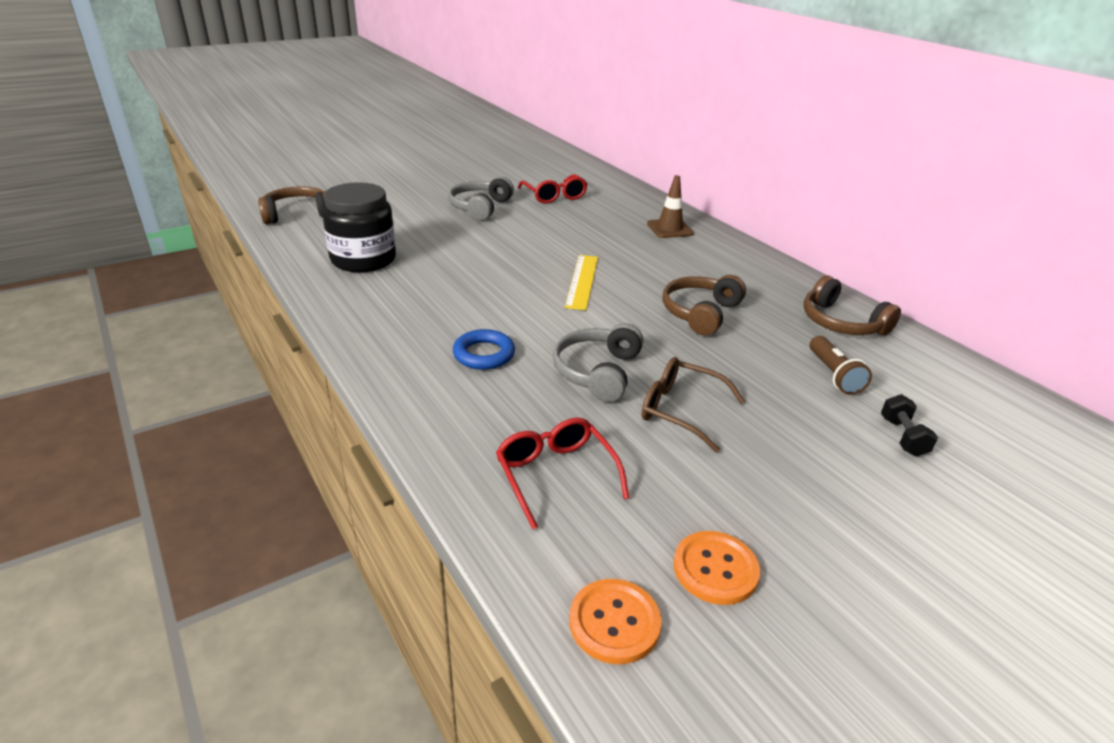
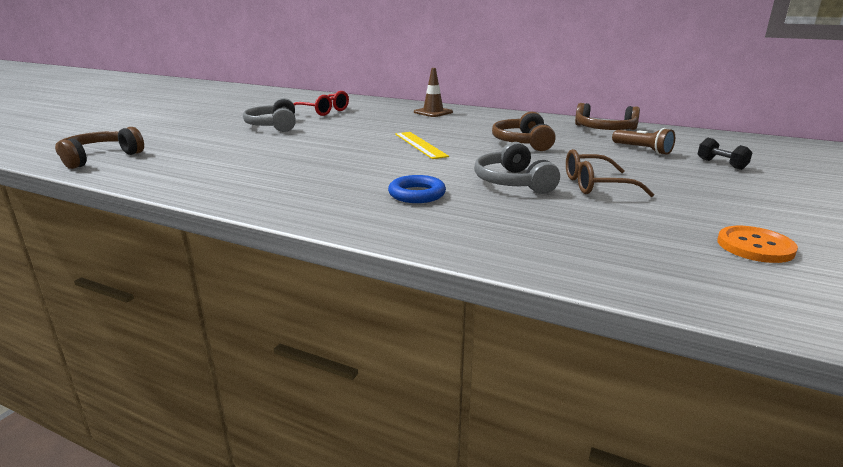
camera: 30 degrees left, 10 degrees down
black jar [322,182,396,272] -> none
red glasses [496,418,629,530] -> none
orange button [569,579,662,664] -> none

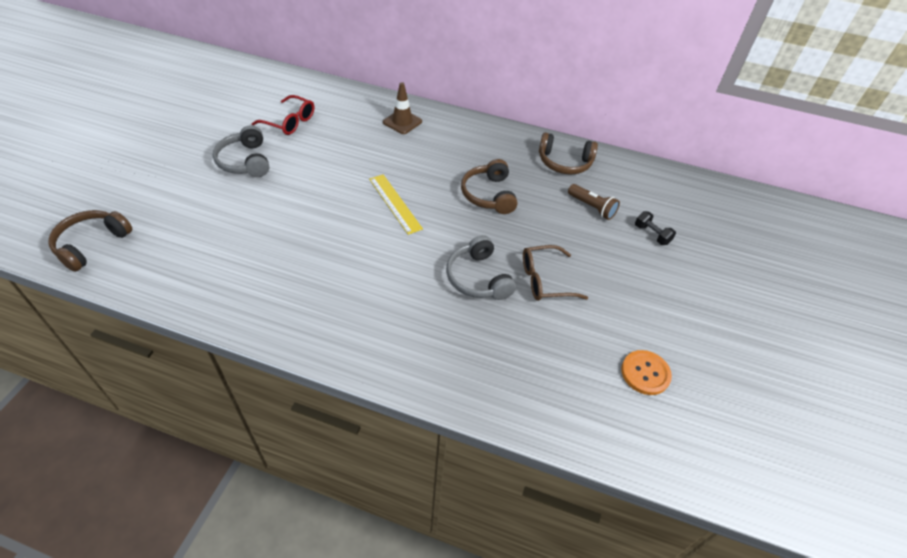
camera: 10 degrees left, 25 degrees up
blue ring [388,175,446,203] -> none

